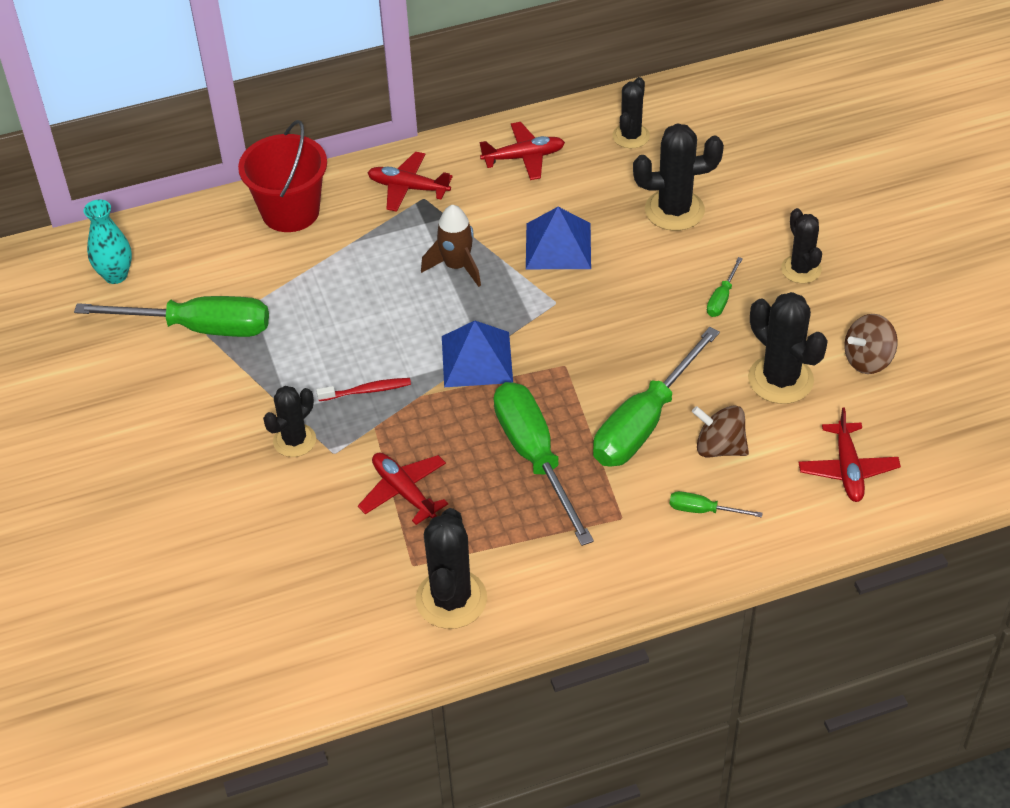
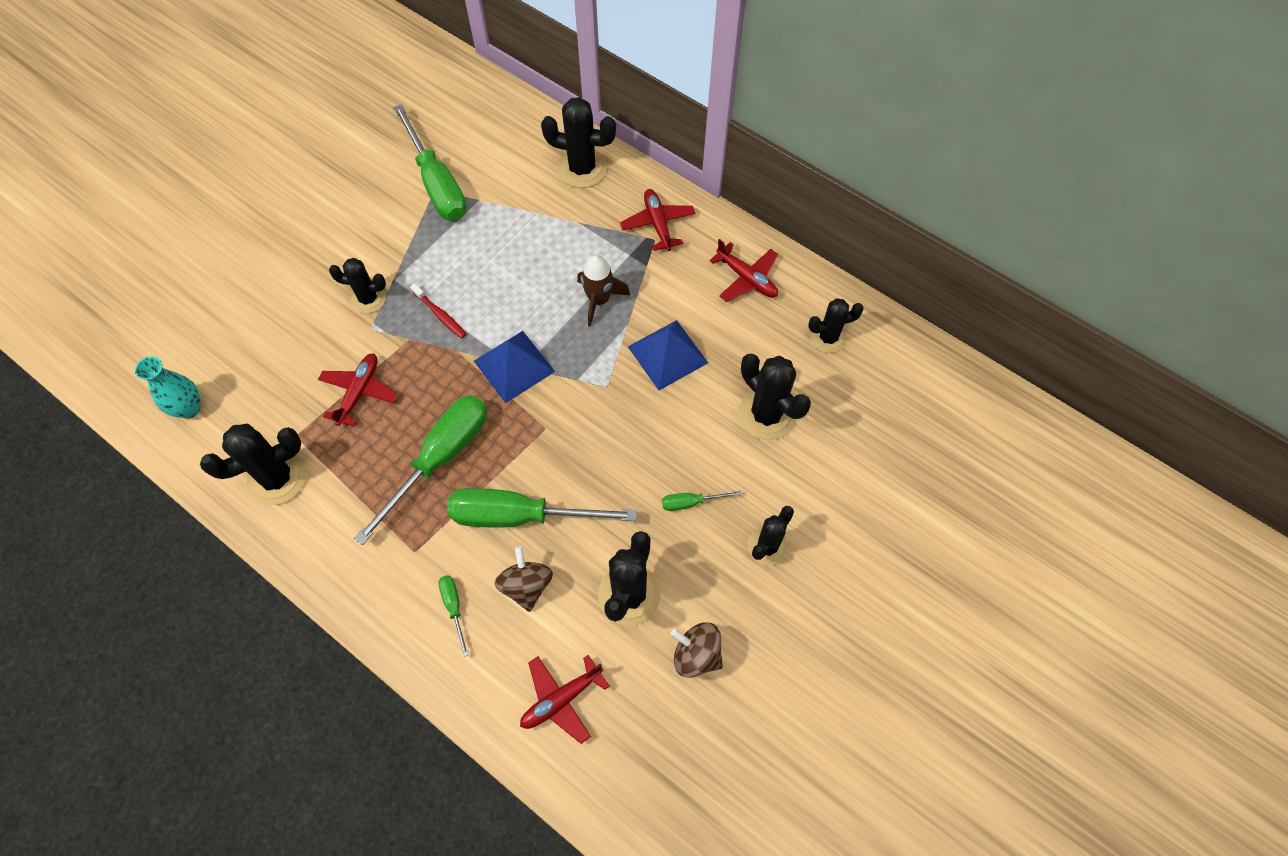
camera: 55 degrees right, 15 degrees up
turquoise vase [84,200,132,284] -> turquoise vase moved to [135,356,201,419]
red bucket [238,120,327,232] -> black cactus [541,97,616,188]

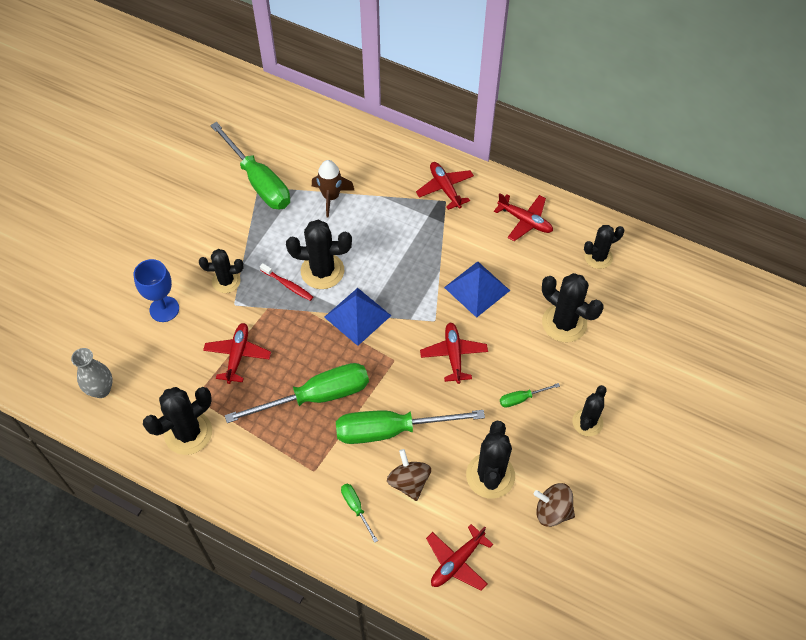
camera: 10 degrees left, 5 degrees down
turquoise vase [135,356,201,419] -> grey vase [71,348,113,398]
green screwdriver [354,395,487,545] -> green screwdriver turned 45 degrees clockwise [225,363,369,423]
black cactus [541,97,616,188] -> black cactus moved to [286,220,352,289]
brown rocket [577,255,630,327] -> brown rocket moved to [312,160,354,218]
none -> blue goblet [134,259,179,322]
none -> red plane [420,322,488,384]

